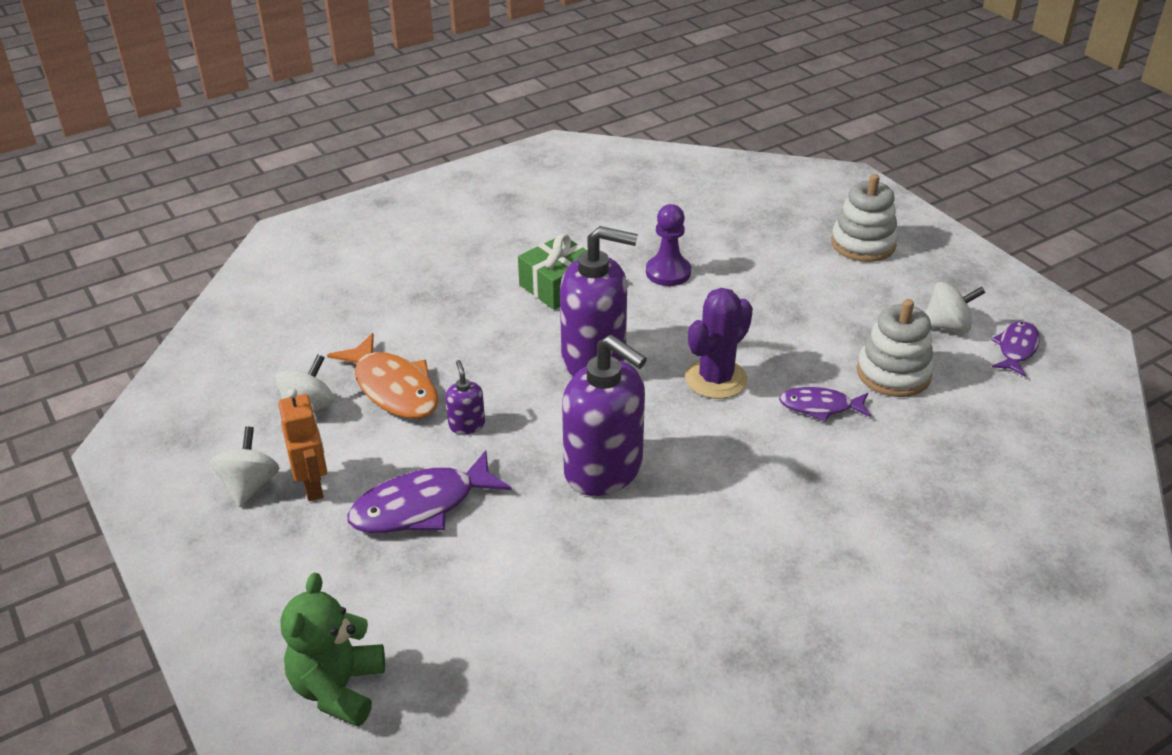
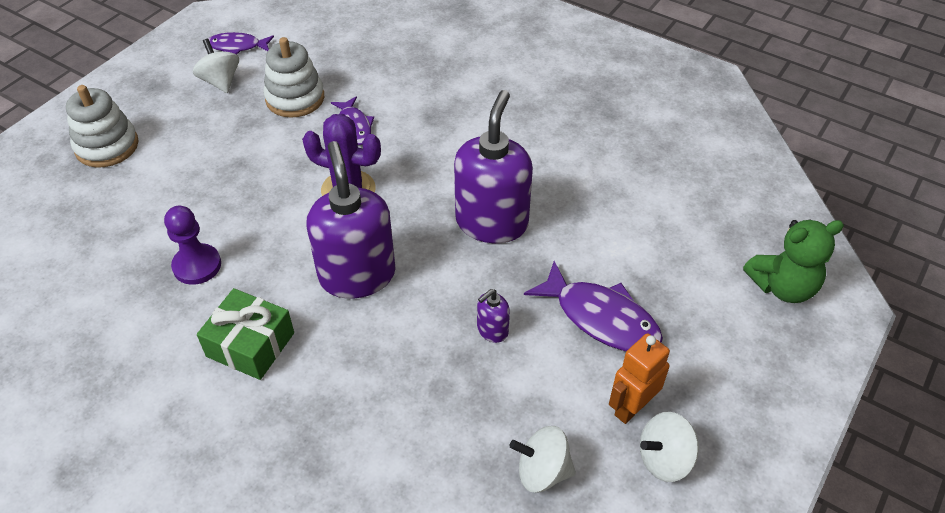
camera: 115 degrees left, 10 degrees up
orange fish [327,333,439,419] -> none

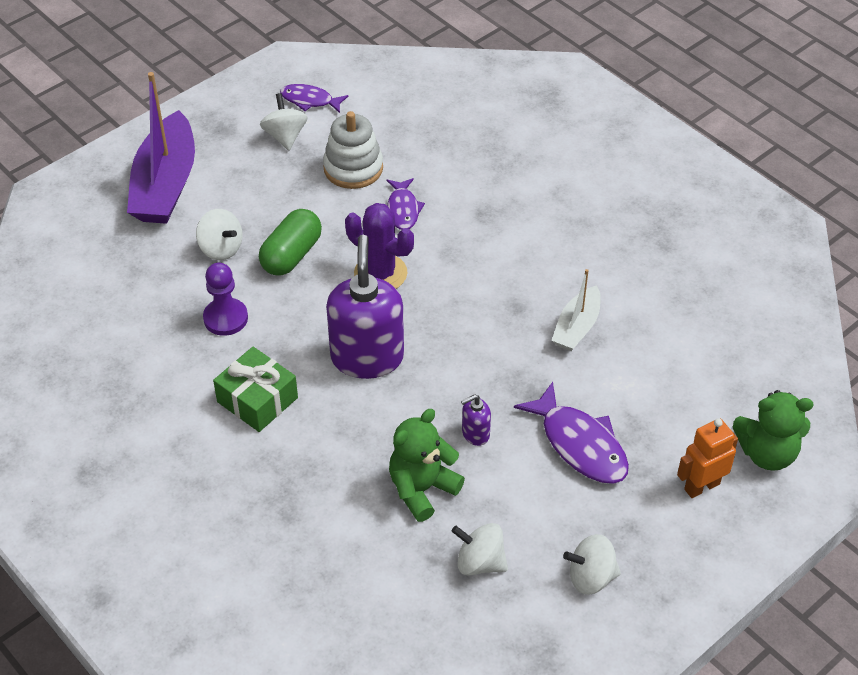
camera: 15 degrees right, 0 degrees up
white stacking toy [66,85,138,168] -> purple boat [127,72,195,224]
purple soap dispenser [454,90,533,243] -> none
orange robot [609,333,670,424] -> orange robot moved to [677,418,738,498]
none -> white spinning top [196,209,243,260]
none -> green capsule [259,209,322,276]
none -> green teddy bear [389,409,465,522]
none -> white boat [551,269,601,351]

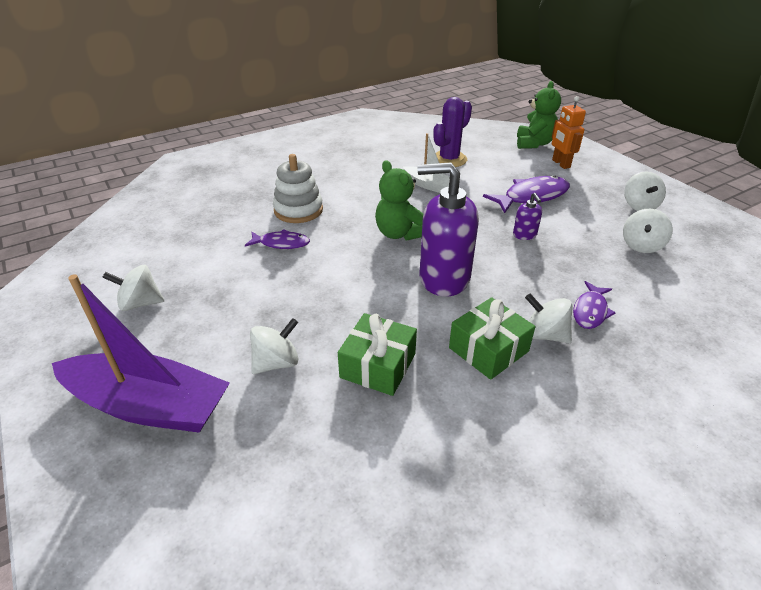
camera: 80 degrees left, 10 degrees down
purple pawn [203,263,248,336] -> green gift [338,313,417,396]
green capsule [259,209,322,276] -> none
purple fish [280,84,348,113] -> purple fish moved to [573,281,616,329]
white stacking toy [323,111,383,189] -> white stacking toy moved to [273,154,323,223]
purple cactus [345,203,414,289] -> purple cactus moved to [433,97,472,167]
green teddy bear [389,409,465,522] -> green teddy bear moved to [375,160,423,241]
none -> white spinning top [525,293,572,343]

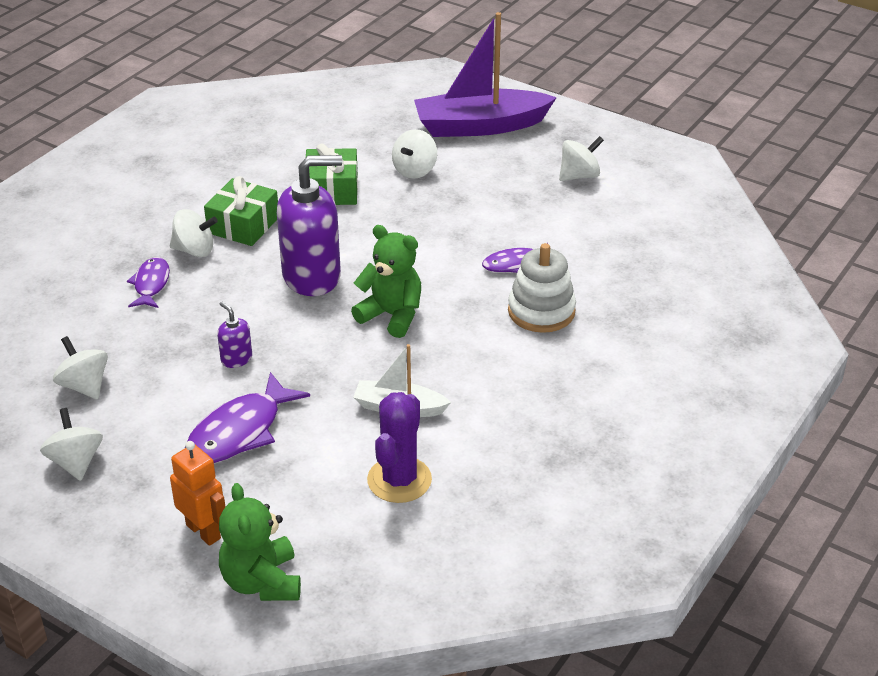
camera: 155 degrees right, 0 degrees up
white spinning top [623,209,673,253] -> white spinning top turned 45 degrees counterclockwise [53,336,108,400]

